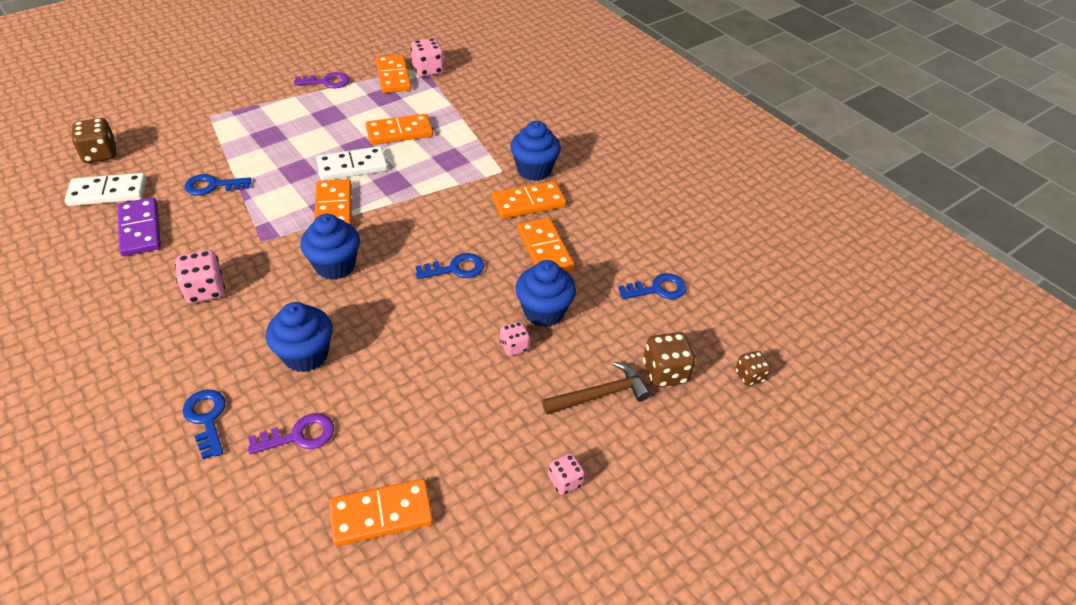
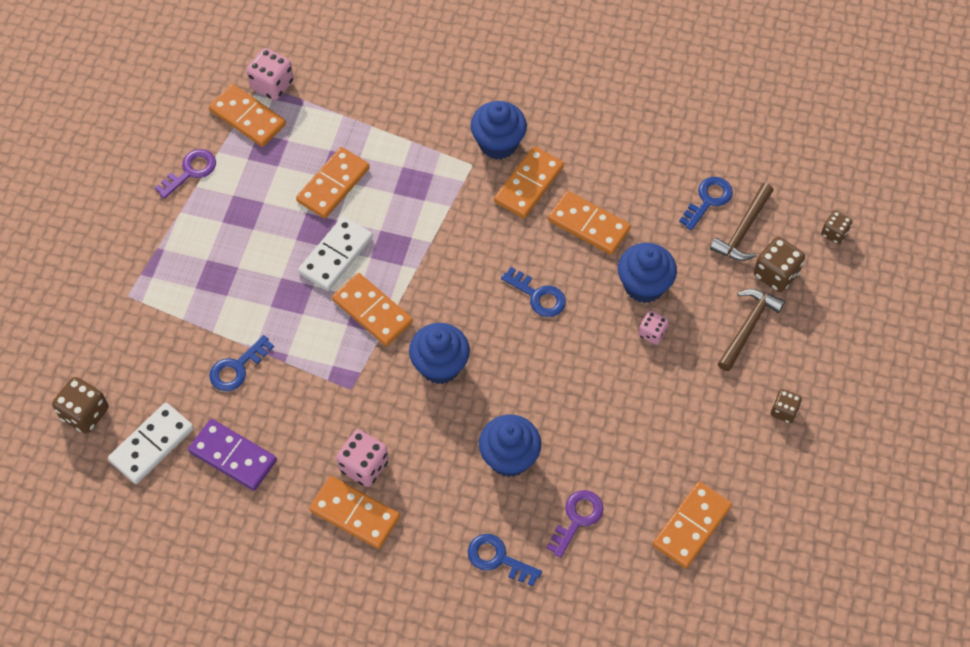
camera: 35 degrees left, 15 degrees up
blue key [415,253,484,279] -> blue key turned 90 degrees clockwise [501,267,566,317]
pink dice [548,453,585,495] -> brown dice [771,389,802,423]
none -> orange domino [309,476,400,549]
none -> brown hammer [710,183,774,261]

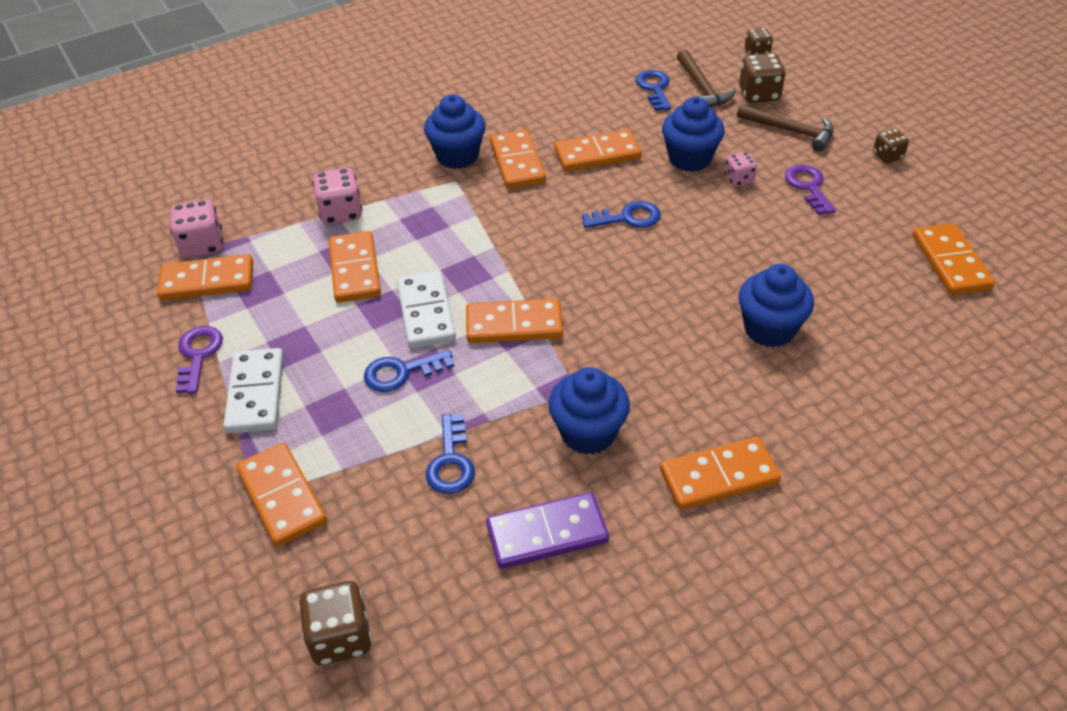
camera: 45 degrees left, 15 degrees down
white domino [108,403,194,484] -> white domino moved to [223,348,284,434]
pink dice [336,429,389,487] -> pink dice moved to [312,168,362,225]
blue cupcake [409,323,470,384] -> blue cupcake moved to [548,367,630,455]
blue key [468,534,542,586] -> blue key moved to [364,350,454,392]
purple key [546,490,604,558] -> purple key moved to [785,165,836,215]
brown hammer [718,289,785,371] -> brown hammer turned 135 degrees clockwise [737,104,834,152]
none -> orange domino [236,442,327,547]

